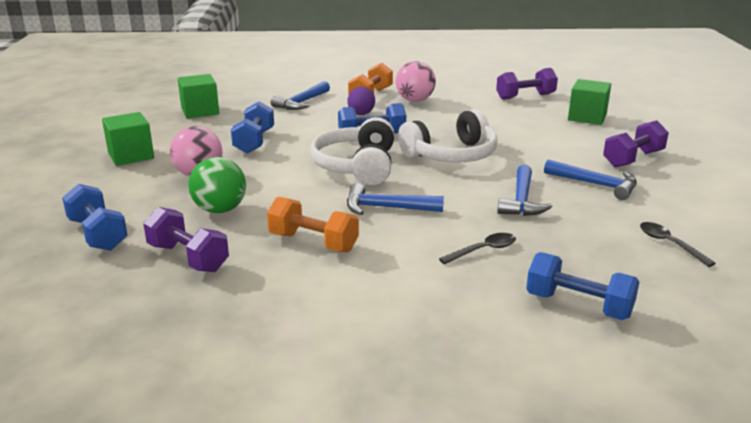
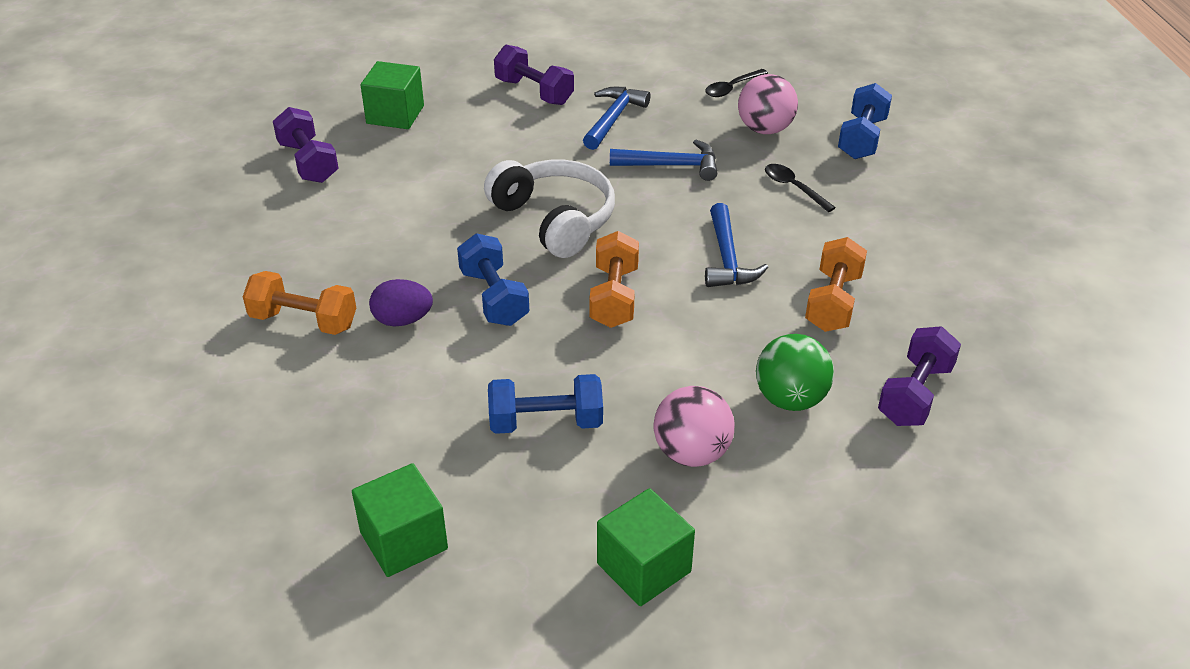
camera: 100 degrees left, 15 degrees up
blue dumbbell [62,184,128,251] -> none
blue hammer [271,81,330,110] -> none
white headphones [310,117,394,185] -> orange dumbbell [589,231,639,328]
pink ball [396,61,436,102] -> pink ball moved to [738,74,798,134]

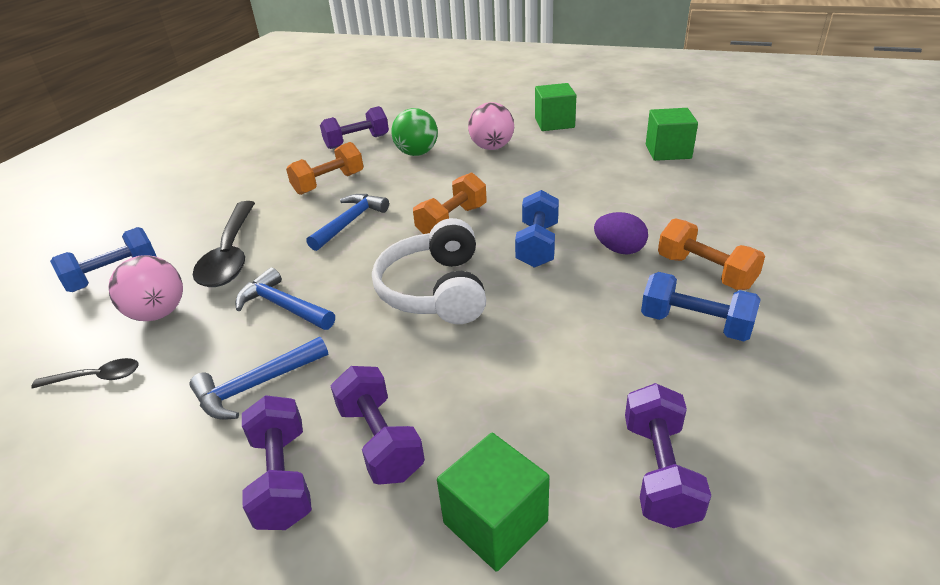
camera: 145 degrees left, 5 degrees down
blue dumbbell [488,374,603,434] -> blue dumbbell moved to [641,272,761,341]
black spoon [765,164,836,212] -> black spoon [193,201,255,287], size x2.05
none -> purple dumbbell [331,366,425,485]

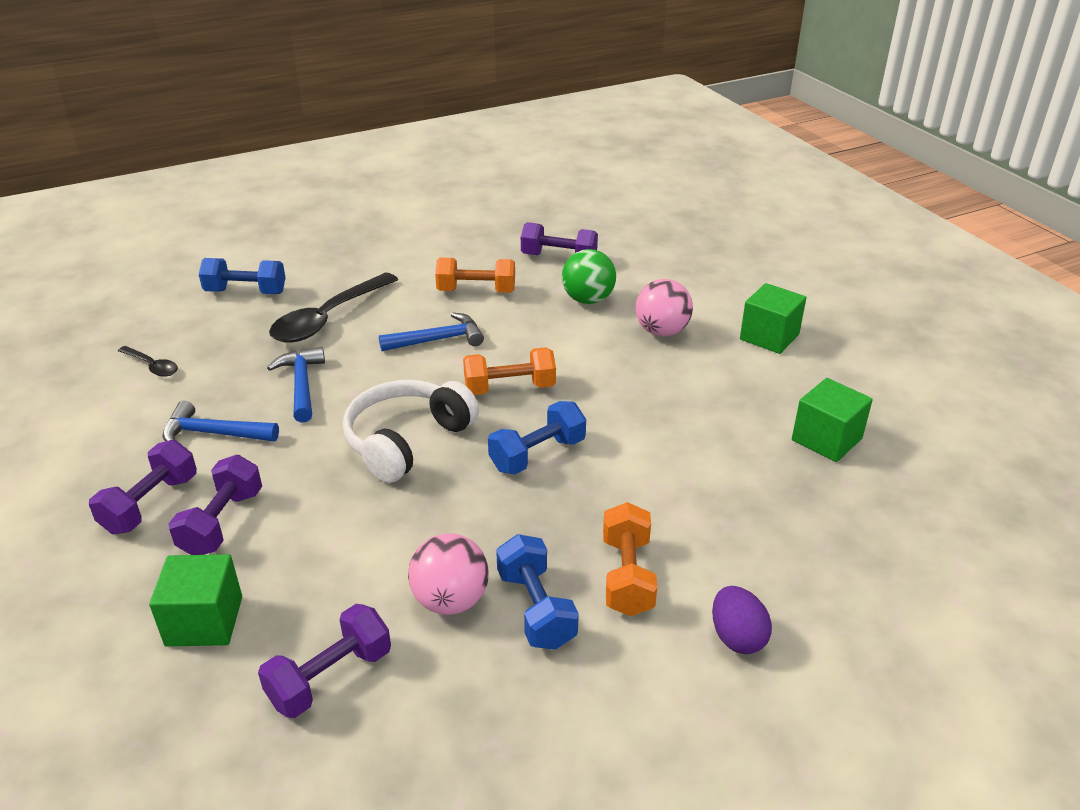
camera: 40 degrees right, 0 degrees up
pink ball [108,255,183,321] -> pink ball moved to [408,533,489,615]
purple egg [594,212,648,254] -> purple egg moved to [712,586,772,654]

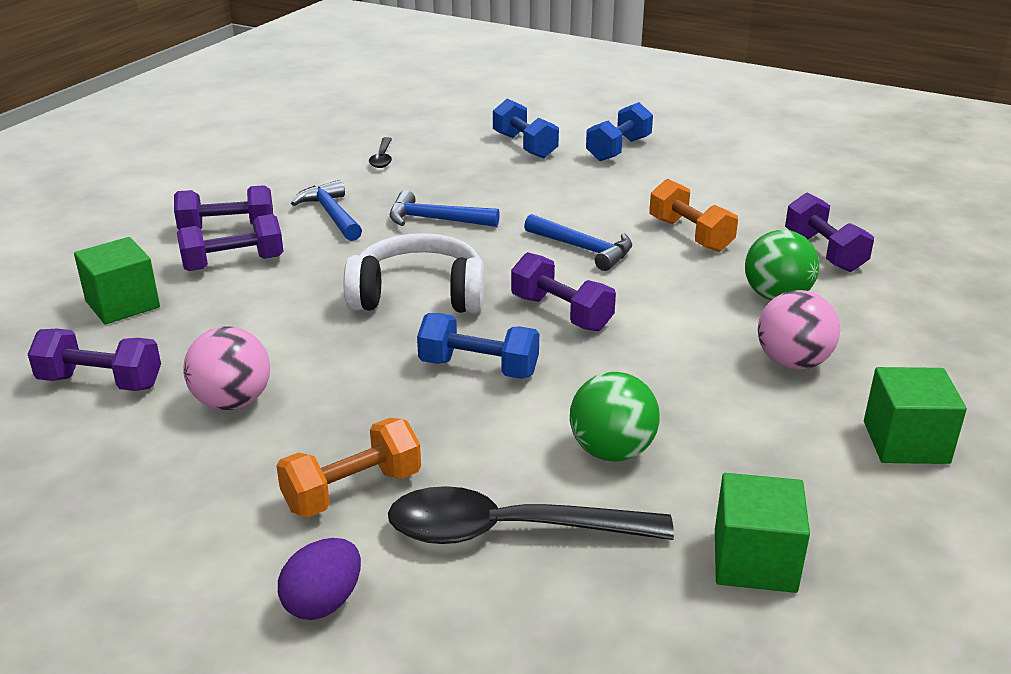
camera: 55 degrees right, 5 degrees down
blue hammer [267,347,325,423] -> blue hammer turned 120 degrees counterclockwise [390,190,500,227]
black spoon [269,273,398,342] -> black spoon moved to [388,486,674,544]
orange dumbbell [463,347,556,395] -> purple dumbbell [511,252,616,331]
blue dumbbell [496,534,579,649] -> blue dumbbell moved to [586,102,653,161]
none -> green ball [570,372,660,462]

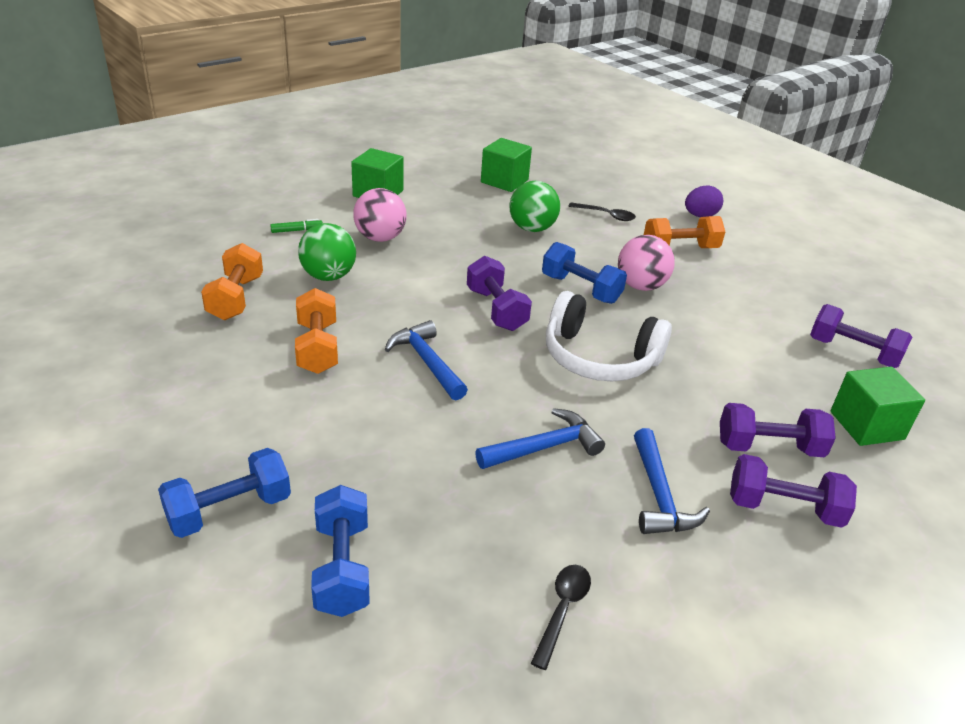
camera: 160 degrees left, 5 degrees up
pink ball [183,326,270,410] -> pink ball moved to [618,235,675,291]
black spoon [388,486,674,544] -> black spoon [569,203,636,221], size x0.49
blue hammer [390,190,500,227] -> blue hammer turned 60 degrees counterclockwise [475,408,605,469]
purple dumbbell [785,193,874,272] -> orange dumbbell [201,243,263,320]
none -> green marker [270,219,323,233]

